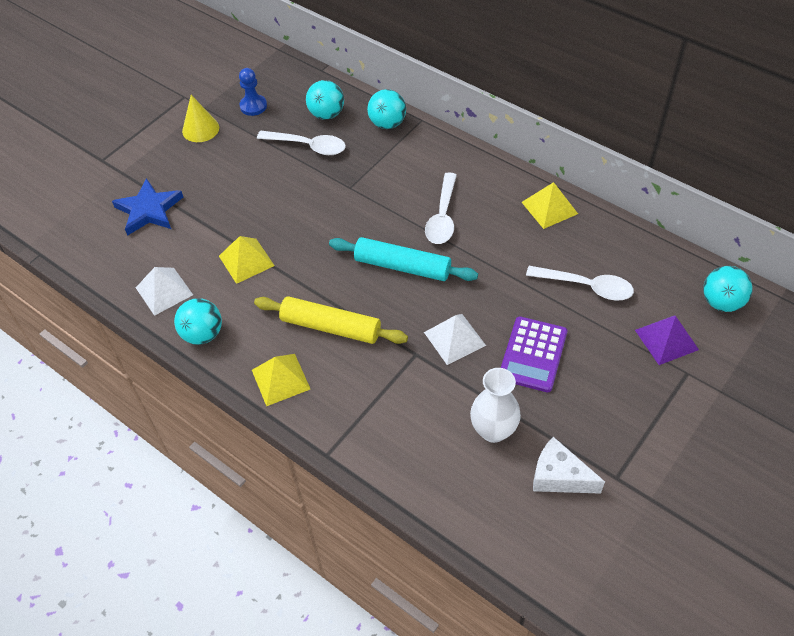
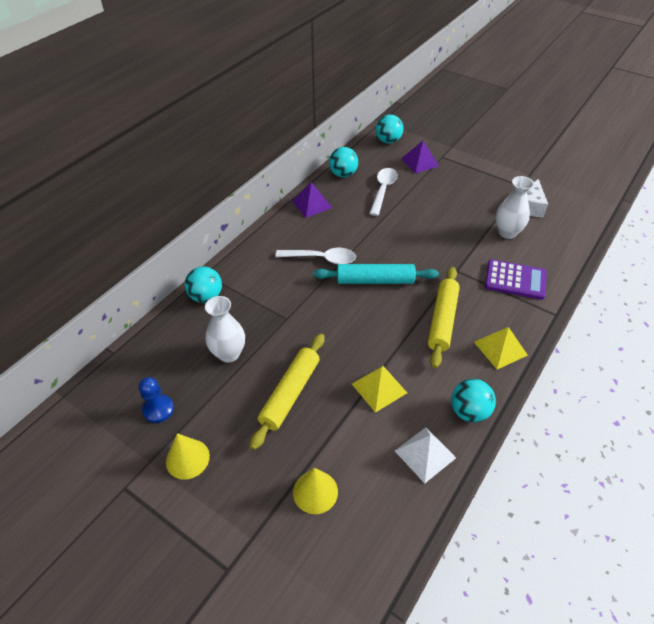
camera: 95 degrees left, 5 degrees down
blue star [112,178,183,236] -> yellow cone [293,468,338,514]
white spoon [257,130,346,155] -> white vase [205,296,245,363]
turquoise ball [306,80,344,120] -> turquoise ball moved to [329,147,358,177]
turquoise rolling pin [329,237,478,281] -> turquoise rolling pin turned 75 degrees clockwise [314,264,439,284]
white pyramid [424,314,486,365] -> none
purple calculator [501,316,567,392] -> purple calculator moved to [485,259,547,300]
yellow pyramid [522,182,578,229] -> purple pyramid [292,182,332,218]
none -> yellow rolling pin [250,334,324,450]

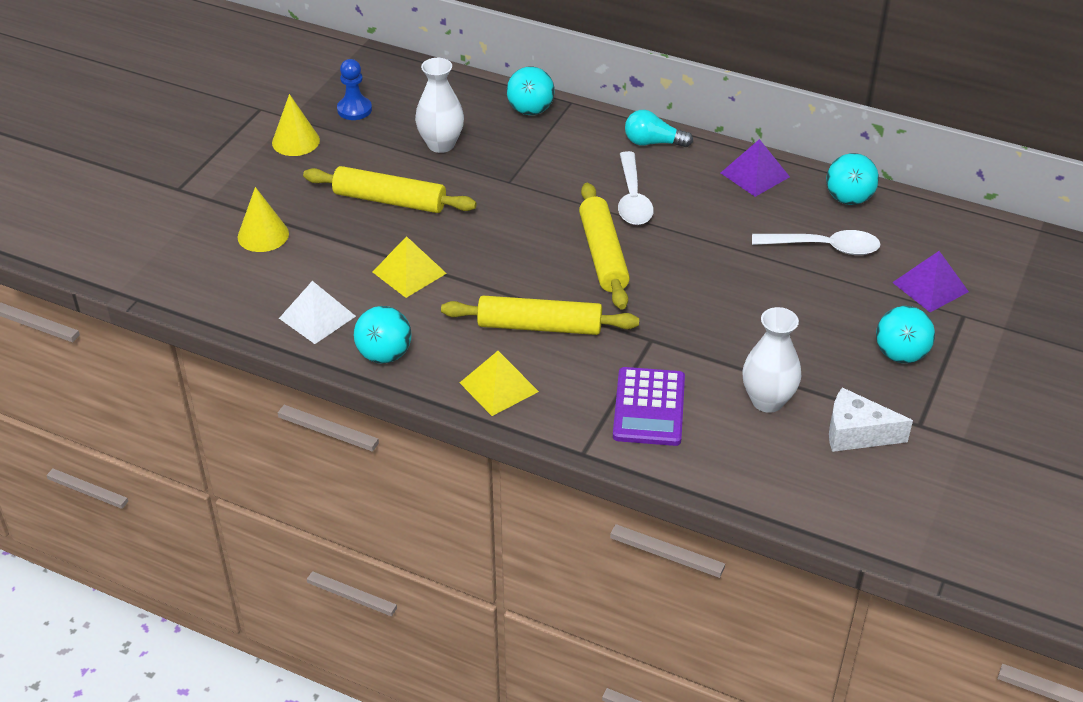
camera: 80 degrees right, 5 degrees down
turquoise rolling pin [314,264,439,284] -> yellow rolling pin [579,183,630,310]
turquoise ball [376,115,403,144] -> turquoise ball moved to [876,306,935,363]
none -> turquoise light bulb [625,110,693,147]

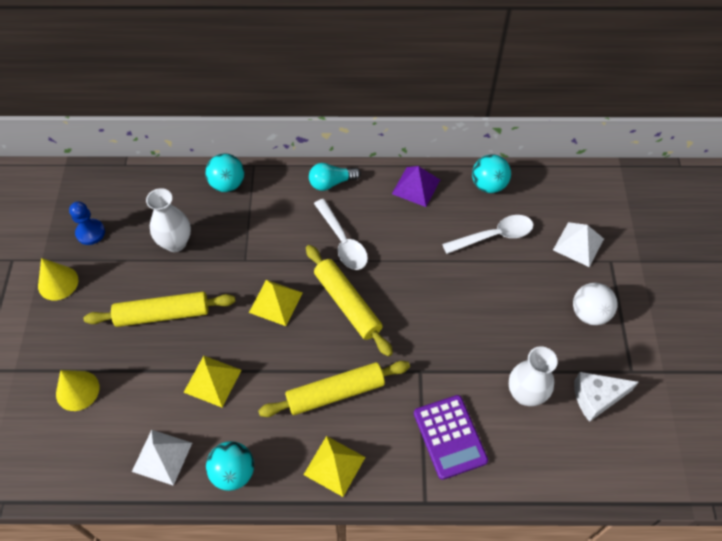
camera: 25 degrees left, 15 degrees up
turquoise ball [876,306,935,363] -> white ball [573,283,618,325]
purple pyramid [892,251,969,312] -> white pyramid [553,222,604,267]
none -> yellow pyramid [249,280,302,326]

